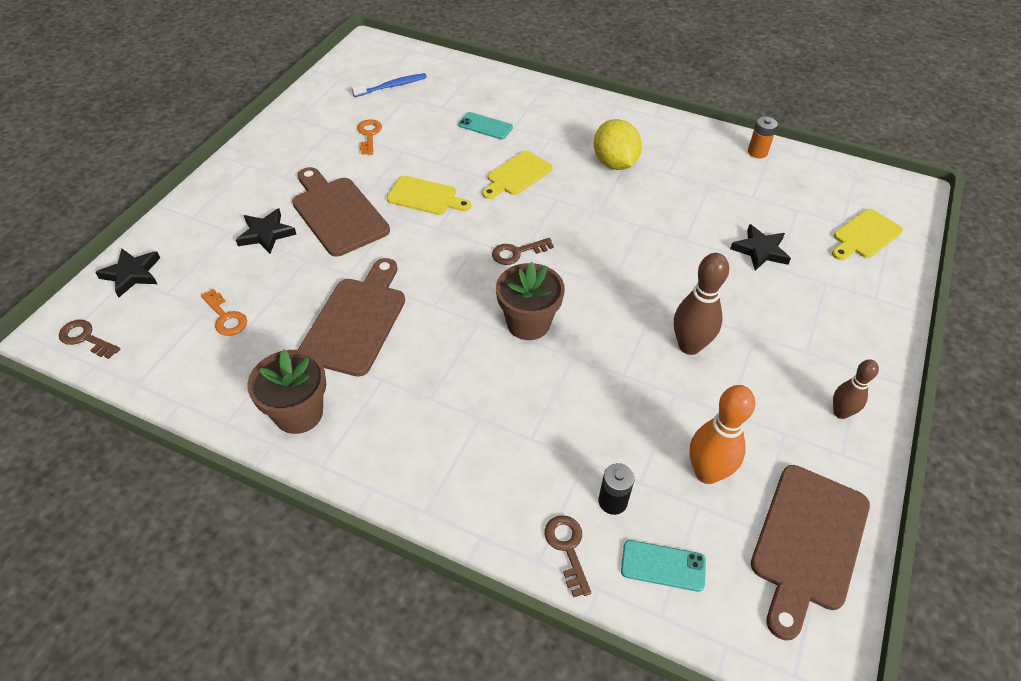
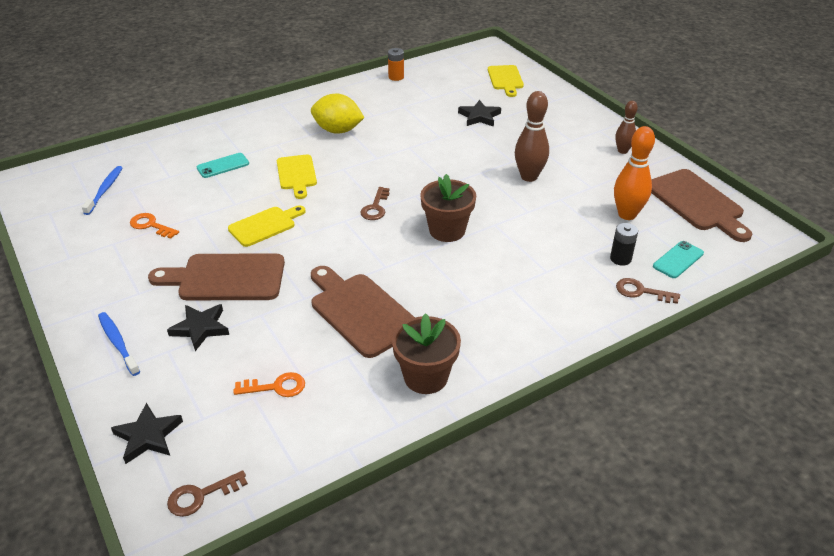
camera: 55 degrees left, 10 degrees down
none -> blue toothbrush [98,312,140,376]

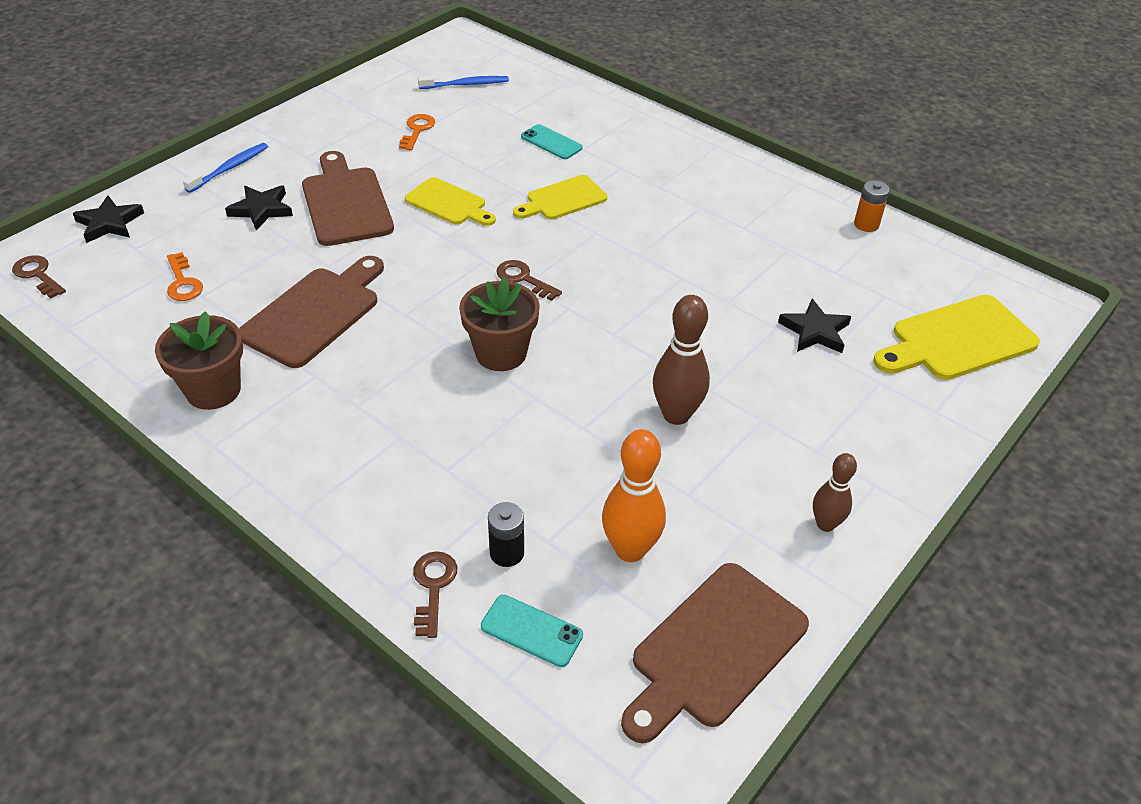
camera: 70 degrees right, 5 degrees up
yellow lemon [311,93,365,134] -> none
brown key [360,187,389,220] -> brown key turned 45 degrees clockwise [496,260,562,301]
yellow cutting board [488,65,524,97] -> yellow cutting board [873,295,1040,380], size x1.55

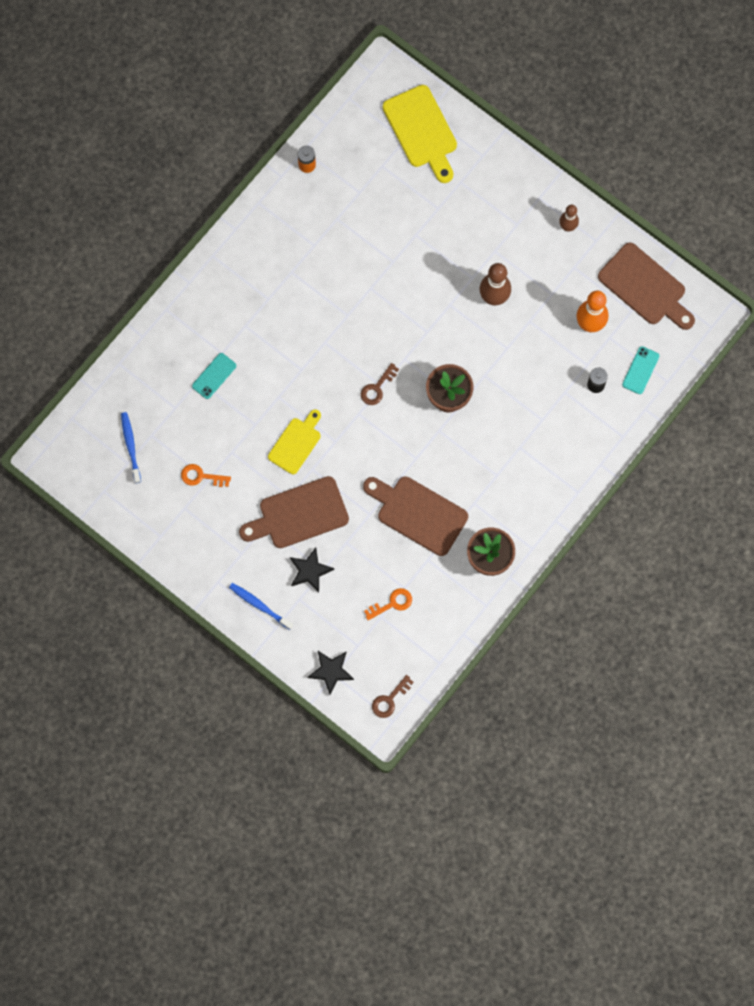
camera: 90 degrees left, 30 degrees up
brown key [413,551,457,638] -> none
yellow cutting board [513,175,607,220] -> none
black star [778,299,851,353] -> none

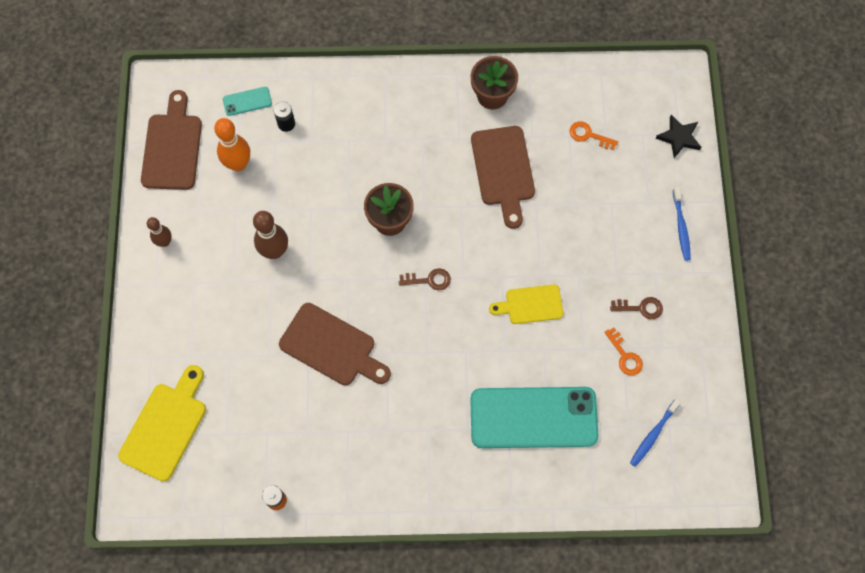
camera: 130 degrees left, 5 degrees down
turquoise phone [192,353,236,399] -> turquoise phone [470,387,599,448], size x2.44
brown cutting board [239,476,349,548] -> brown cutting board moved to [279,303,391,386]
black star [290,548,334,593] -> none
brown key [372,675,414,718] -> brown key moved to [610,297,663,319]

